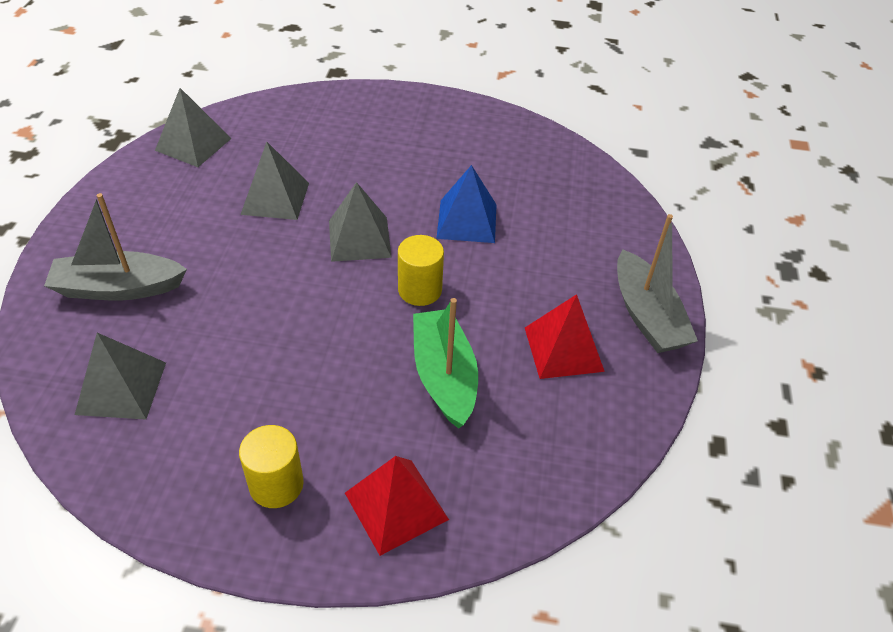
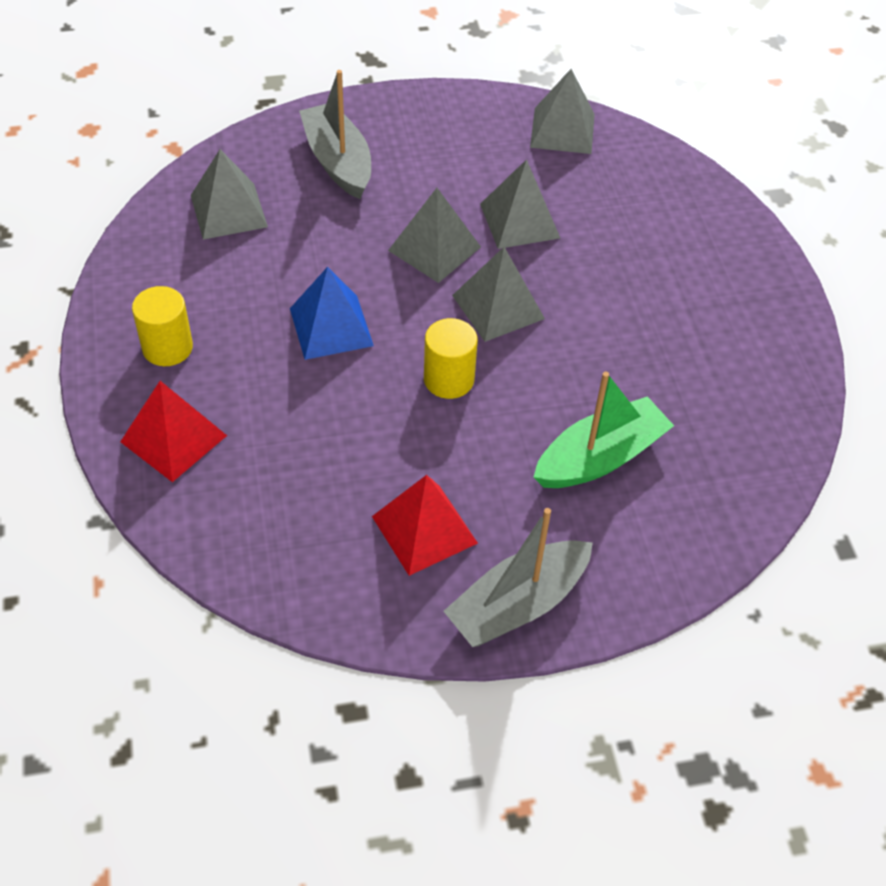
camera: 70 degrees right, 5 degrees up
green boat [413,298,478,429] -> green boat moved to [533,372,674,488]
blue pyramid [436,165,497,243] -> blue pyramid moved to [290,267,374,360]
none -> grey pyramid [388,188,481,283]

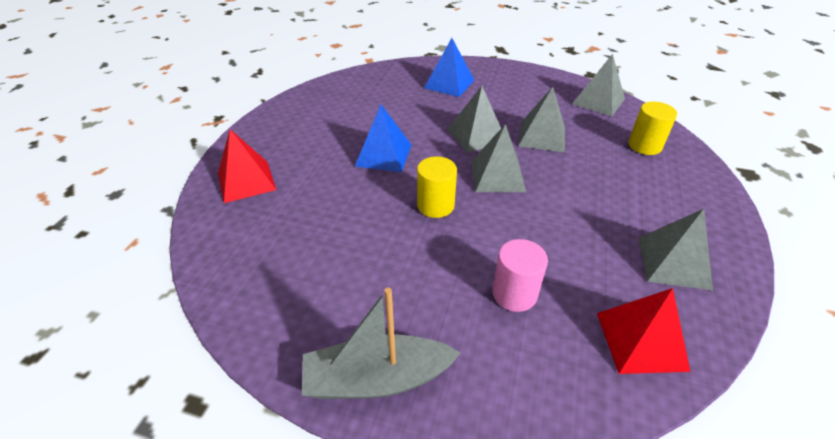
camera: 30 degrees right, 10 degrees down
yellow cylinder [132,286,193,366] -> yellow cylinder moved to [628,102,677,155]
grey pyramid [191,149,268,240] -> grey pyramid moved to [638,209,713,290]
grey boat [299,70,371,199] -> blue pyramid [424,38,474,97]
red pyramid [372,475,478,576] -> red pyramid moved to [597,288,691,374]
green boat [533,372,674,488] -> pink cylinder [492,239,548,312]

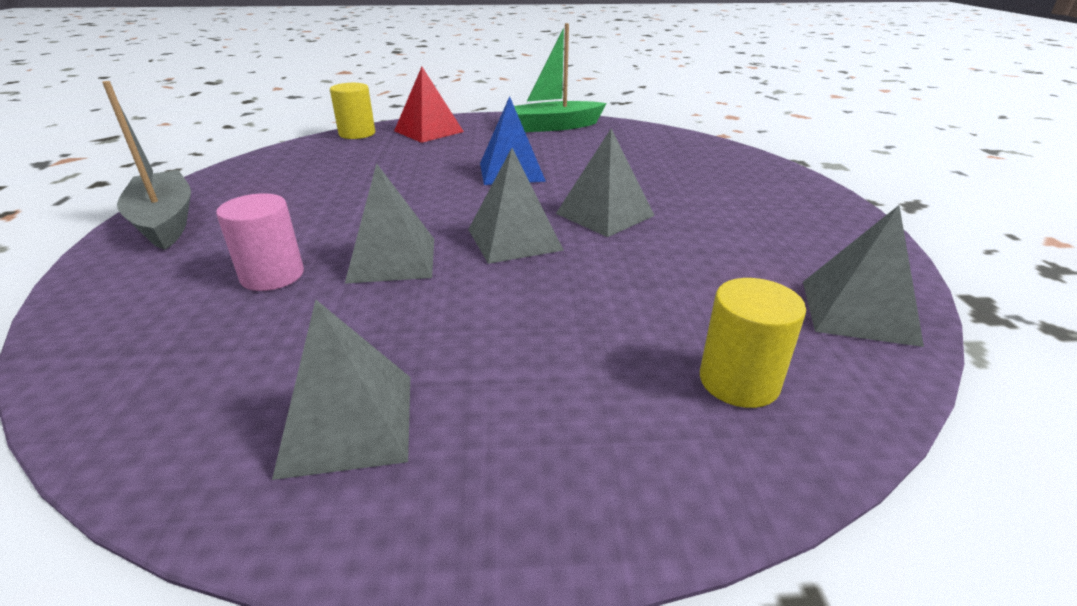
camera: 70 degrees right, 10 degrees down
yellow cylinder [417,156,457,218] -> yellow cylinder moved to [330,83,375,139]
blue pyramid [424,38,474,97] -> none
grey pyramid [518,87,565,152] -> grey pyramid moved to [345,163,434,284]
red pyramid [597,288,691,374] -> none
none -> green boat [514,23,607,132]

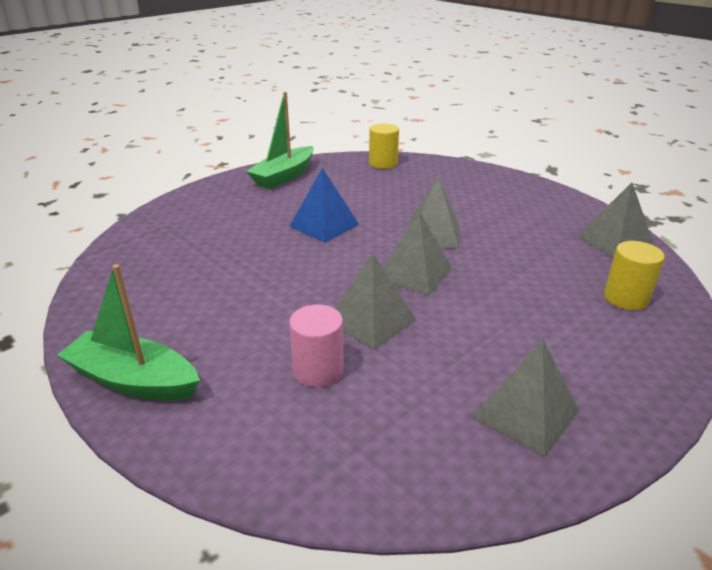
camera: 40 degrees left, 0 degrees up
grey boat [102,81,191,250] -> green boat [57,264,200,401]
yellow cylinder [330,83,375,139] -> yellow cylinder moved to [369,123,399,169]
red pyramid [394,67,464,143] -> none

